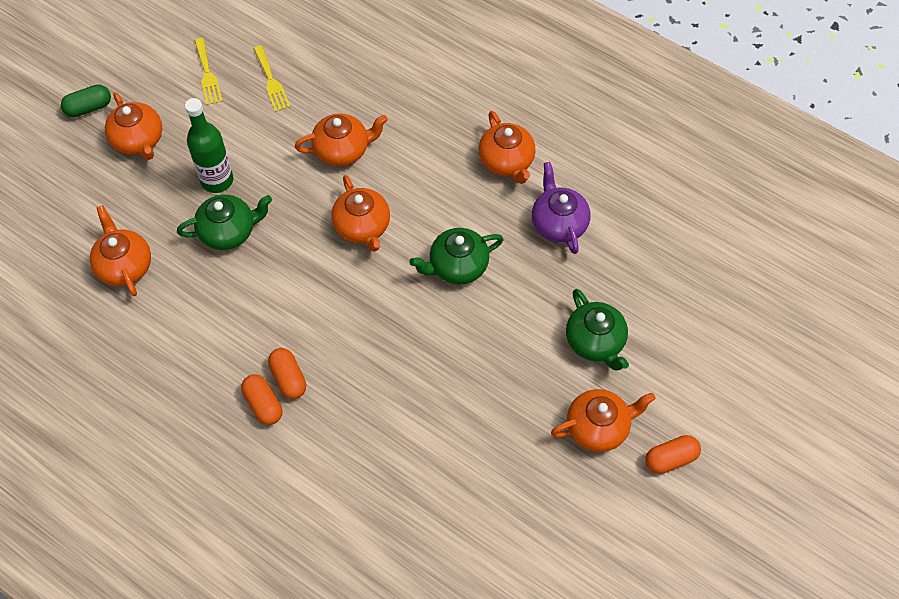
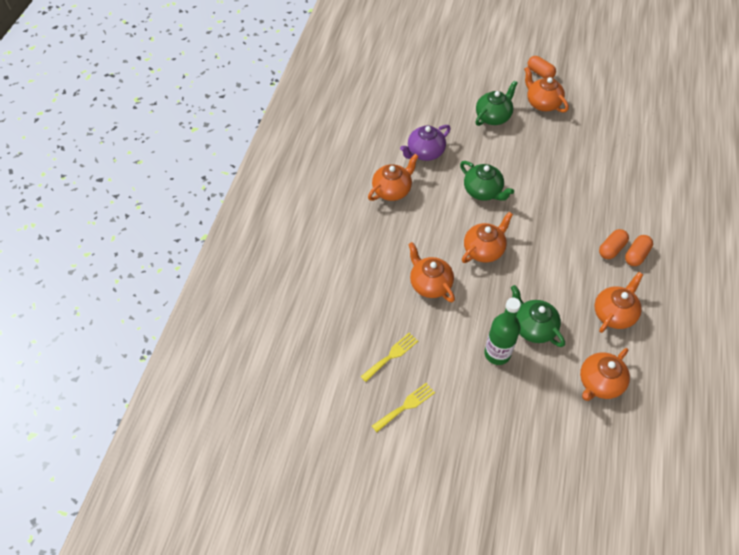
camera: 110 degrees left, 5 degrees down
green capsule [61,85,111,117] -> none
orange teapot [105,92,162,160] -> orange teapot moved to [595,272,644,333]

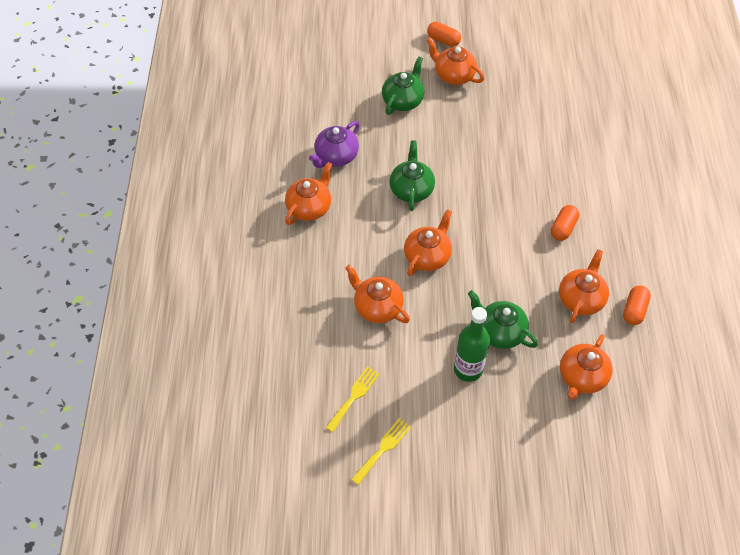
camera: 15 degrees left, 0 degrees up
green teapot [460,161,514,201] -> green teapot turned 120 degrees counterclockwise [390,140,435,211]
orange capsule [625,235,653,266] -> orange capsule moved to [623,285,651,325]

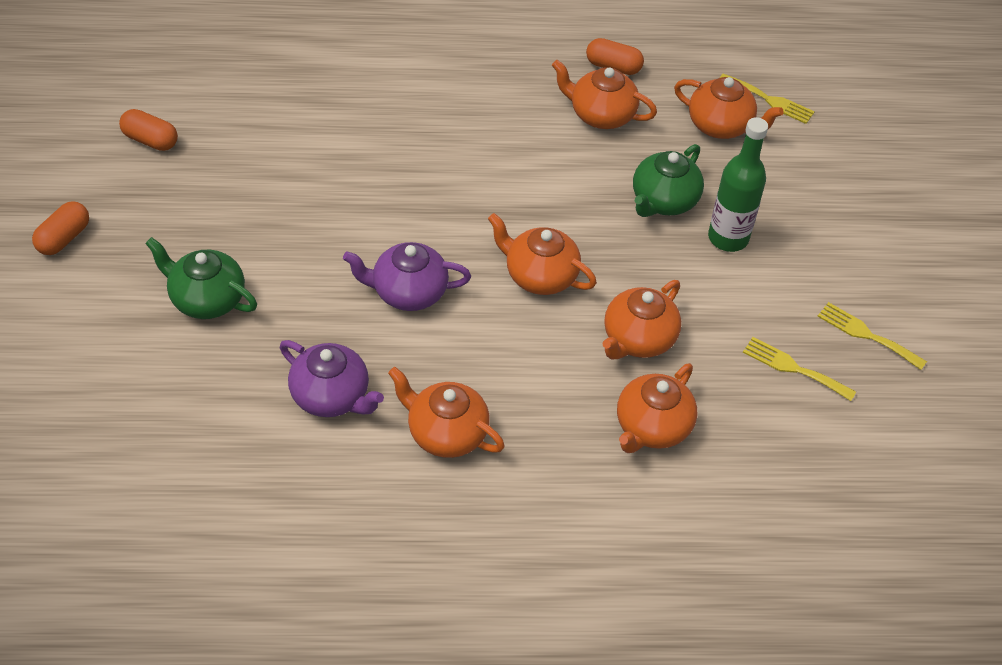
camera: 95 degrees left, 5 degrees down
green teapot [390,140,435,211] -> purple teapot [343,242,471,311]
orange teapot [426,38,484,85] -> orange teapot moved to [617,363,697,453]
orange capsule [551,205,579,241] -> orange capsule moved to [119,109,178,151]
none -> yellow fork [720,73,815,124]

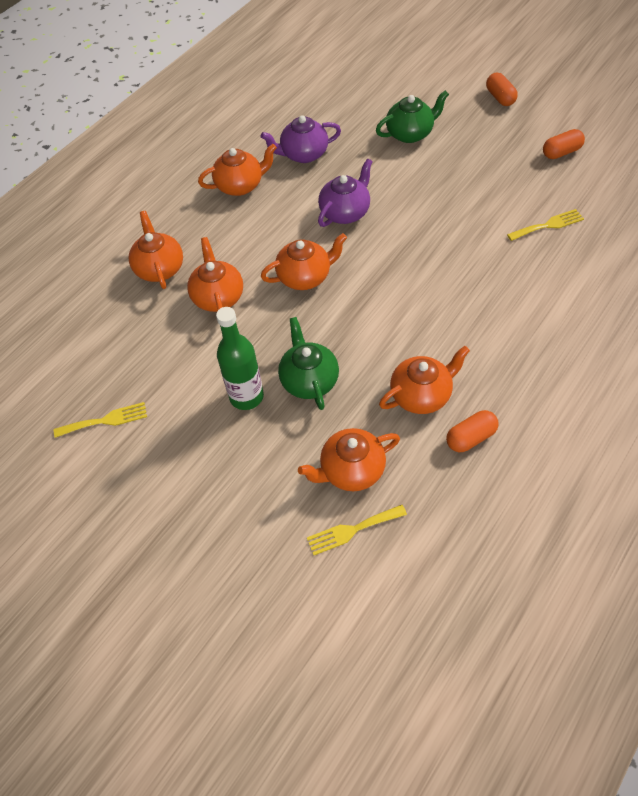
camera: 135 degrees right, 5 degrees up
yellow fork [743,337,856,401] -> yellow fork moved to [507,209,584,241]

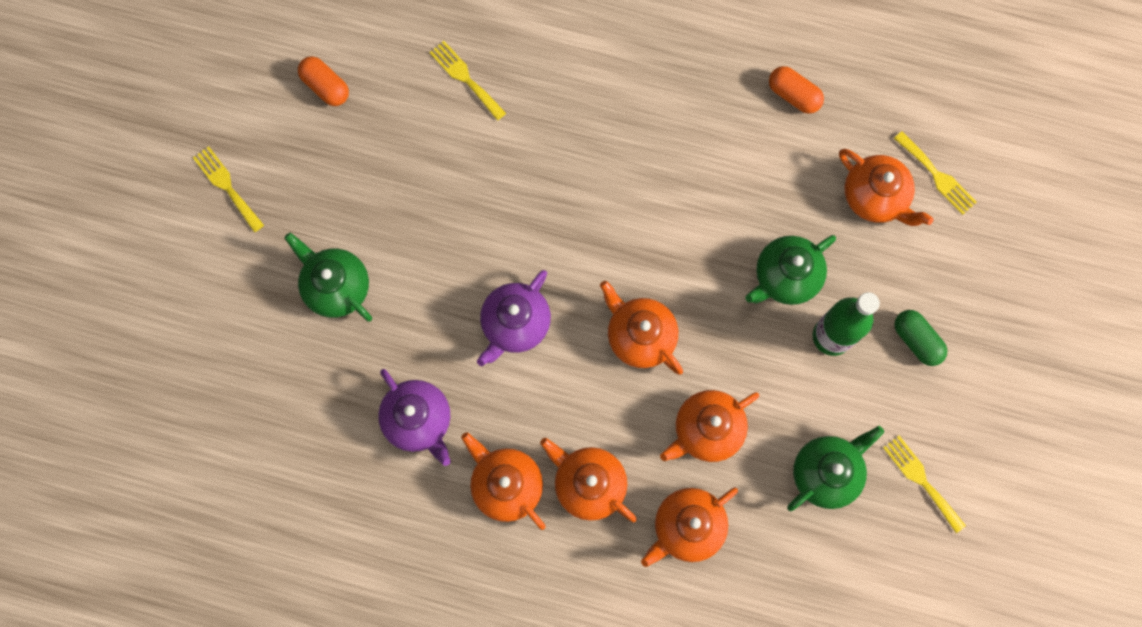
camera: 115 degrees left, 20 degrees up
purple teapot [318,158,373,227] -> purple teapot turned 75 degrees counterclockwise [477,270,551,366]
orange teapot [379,346,470,414] -> orange teapot moved to [540,438,637,523]
orange capsule [486,73,518,106] -> yellow fork [193,146,264,232]
none -> green teapot [787,426,884,511]
none -> green capsule [894,310,948,366]

